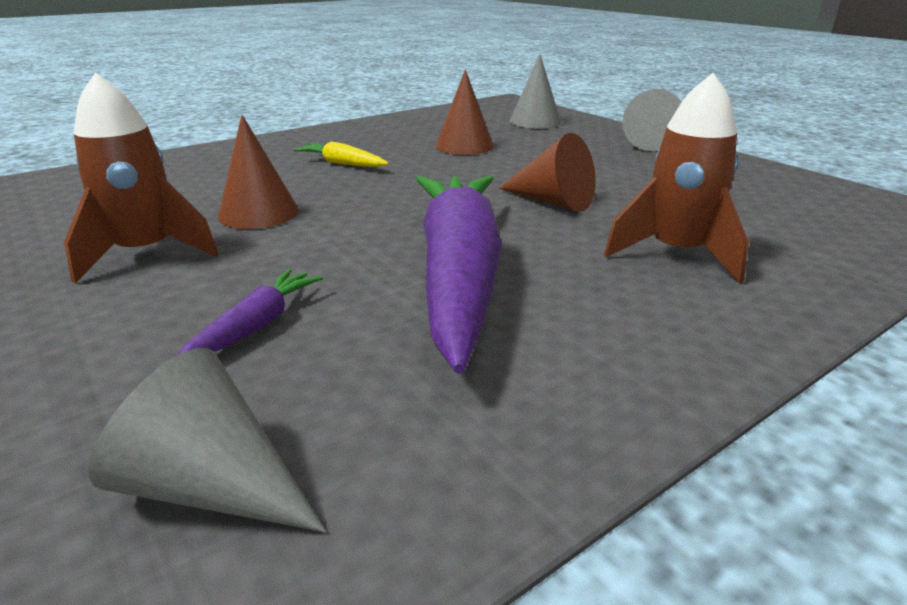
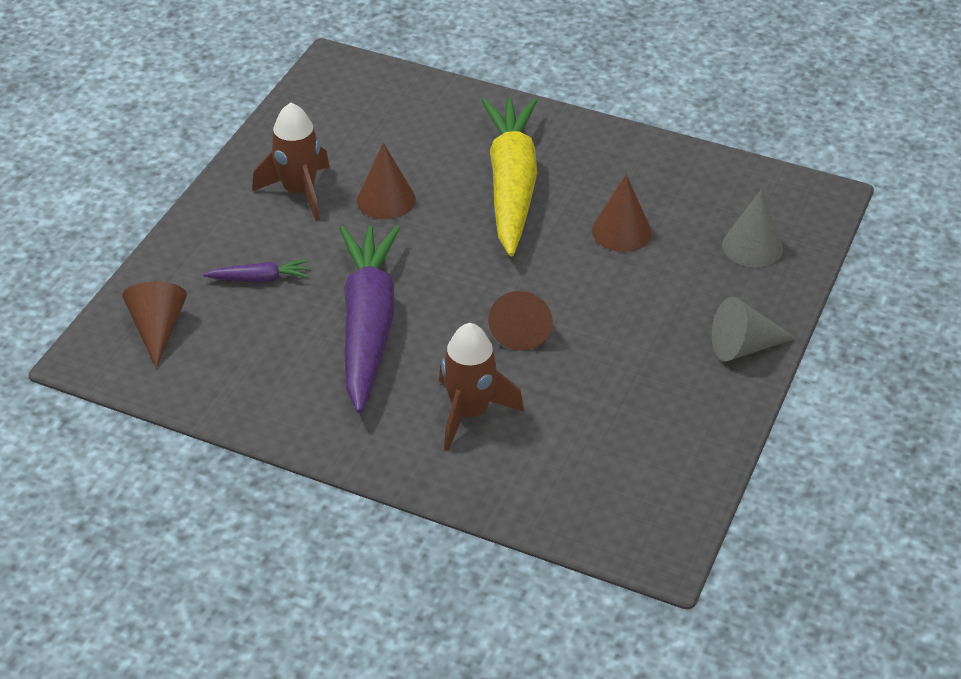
camera: 60 degrees right, 15 degrees up
grey cone [89,348,326,532] -> brown cone [122,282,187,368]
yellow carrot [294,141,389,167] -> yellow carrot [482,98,537,257], size x2.41
purple carrot [416,176,502,373] -> purple carrot turned 60 degrees counterclockwise [340,225,400,413]

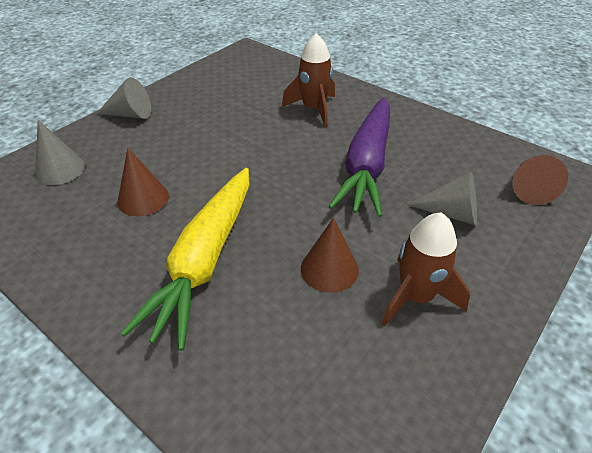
camera: 165 degrees left, 0 degrees up
purple carrot [203,260,309,283] -> grey cone [407,172,477,226]
brown cone [488,291,553,351] -> none

